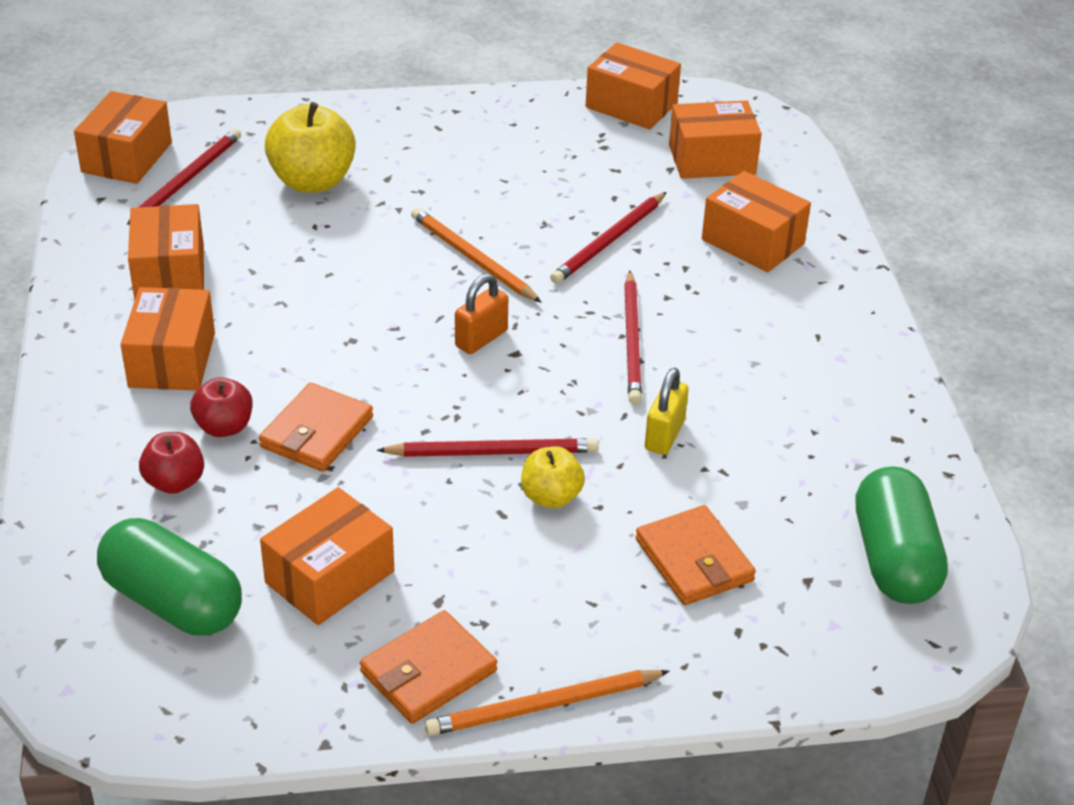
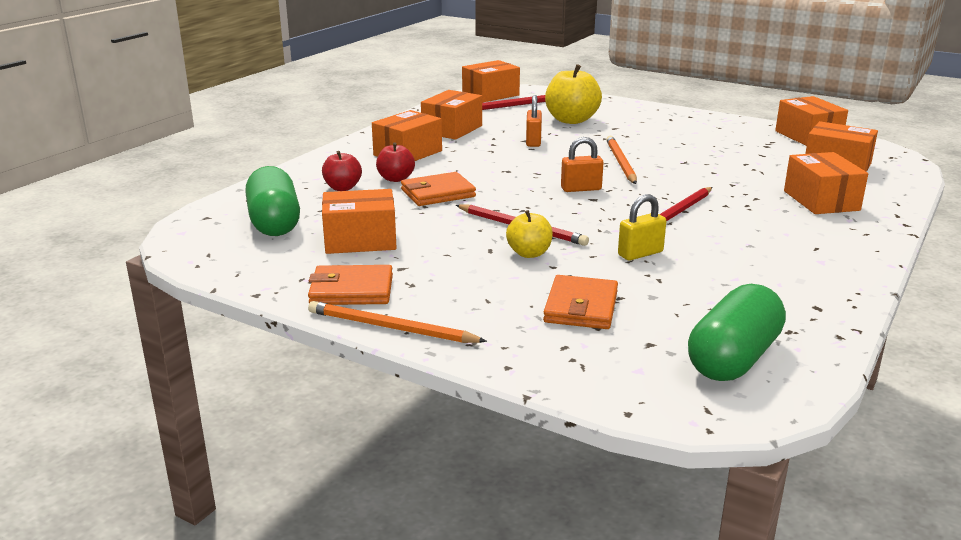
camera: 40 degrees right, 15 degrees down
red pencil [550,192,667,284] -> none
none -> orange padlock [526,95,542,147]

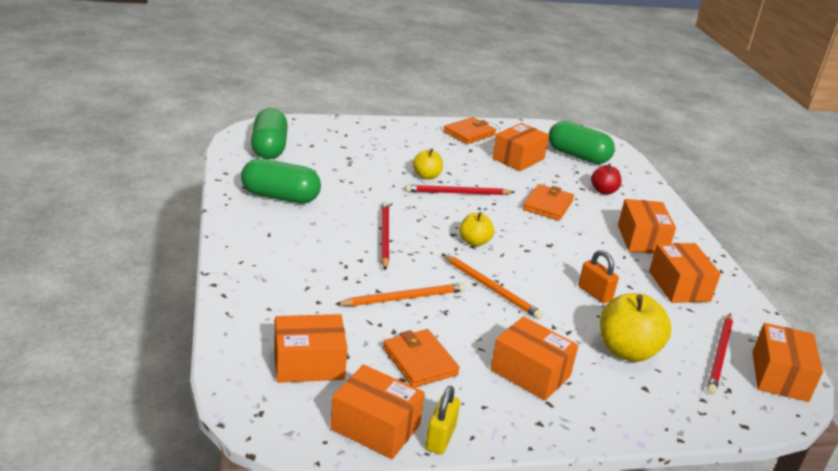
camera: 135 degrees right, 5 degrees up
orange pencil [308,301,487,343] -> orange pencil moved to [336,283,466,306]
red apple [376,142,415,182] -> none
orange wallet [543,275,618,329] -> orange wallet moved to [383,329,460,388]
orange padlock [561,137,604,192] -> yellow apple [460,213,494,246]
yellow padlock [618,194,666,261] -> yellow padlock moved to [426,386,460,454]
orange box [784,152,868,214] -> orange box moved to [490,316,579,401]
none -> green capsule [241,158,321,204]

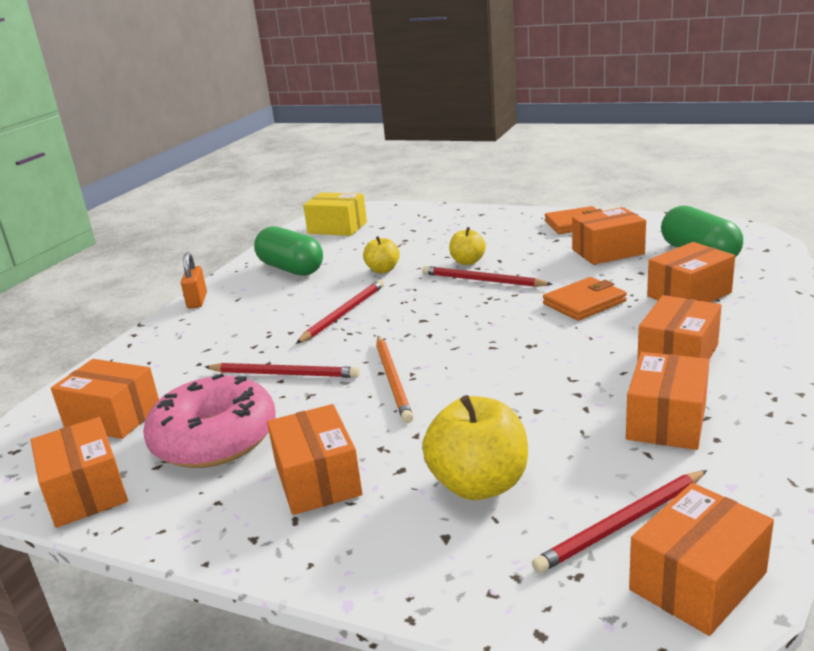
camera: 40 degrees right, 5 degrees down
green capsule [251,108,288,159] -> yellow box [303,192,367,236]
orange pencil [336,283,466,306] -> red pencil [205,363,360,378]
orange wallet [383,329,460,388] -> pink donut [143,373,276,468]
yellow padlock [426,386,460,454] -> none
yellow apple [460,213,494,246] -> yellow apple moved to [363,236,400,273]
orange padlock [578,250,619,303] -> orange padlock moved to [181,252,207,309]
red apple [591,164,622,194] -> orange box [647,242,735,302]

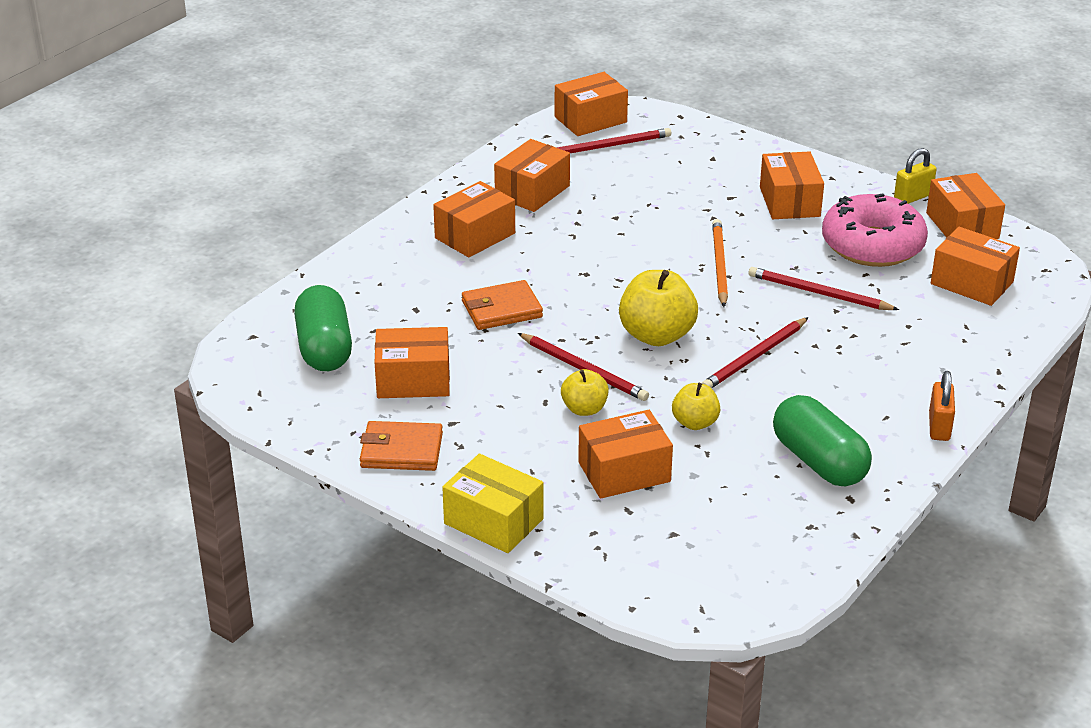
camera: 170 degrees left, 10 degrees up
yellow box [303,192,367,236] -> yellow box moved to [442,454,544,553]
yellow apple [422,395,528,500] -> yellow apple moved to [619,270,698,346]
orange box [647,242,735,302] -> orange box moved to [578,410,673,499]
none -> yellow padlock [894,148,937,204]

